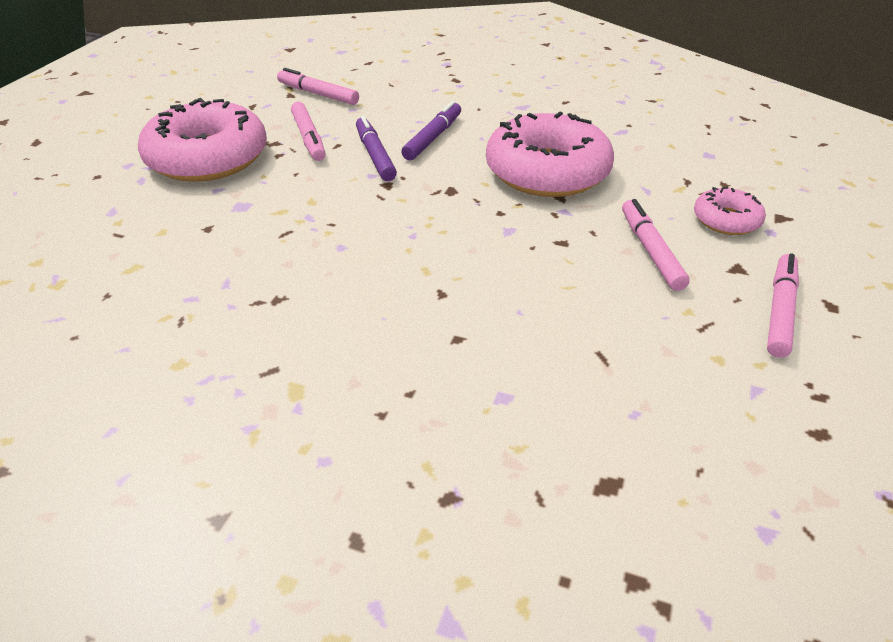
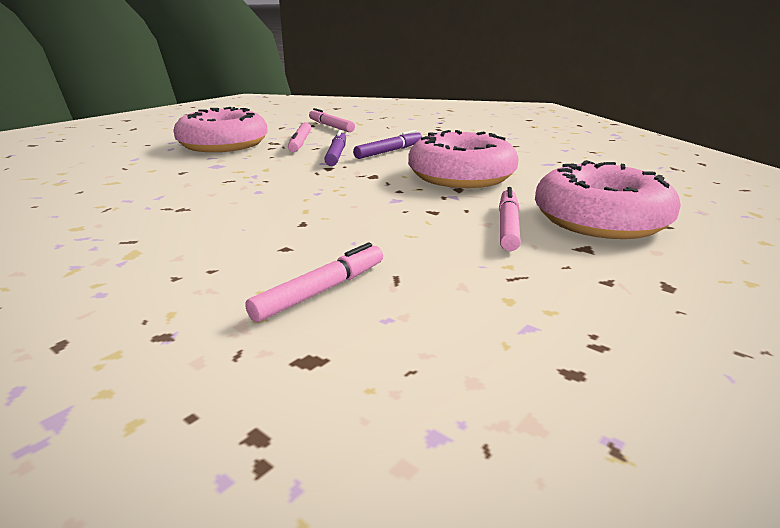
camera: 20 degrees right, 15 degrees down
pink donut [694,187,766,235] -> pink donut [535,160,681,239], size x2.04
pink marker [767,253,799,358] -> pink marker moved to [245,243,383,322]

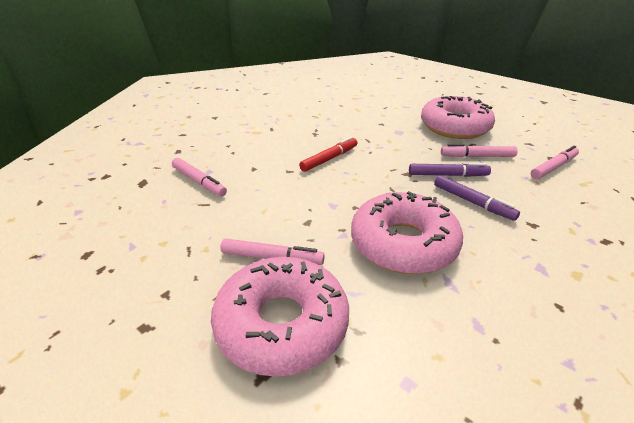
camera: 90 degrees right, 10 degrees up
none -> red marker [299,137,357,172]

